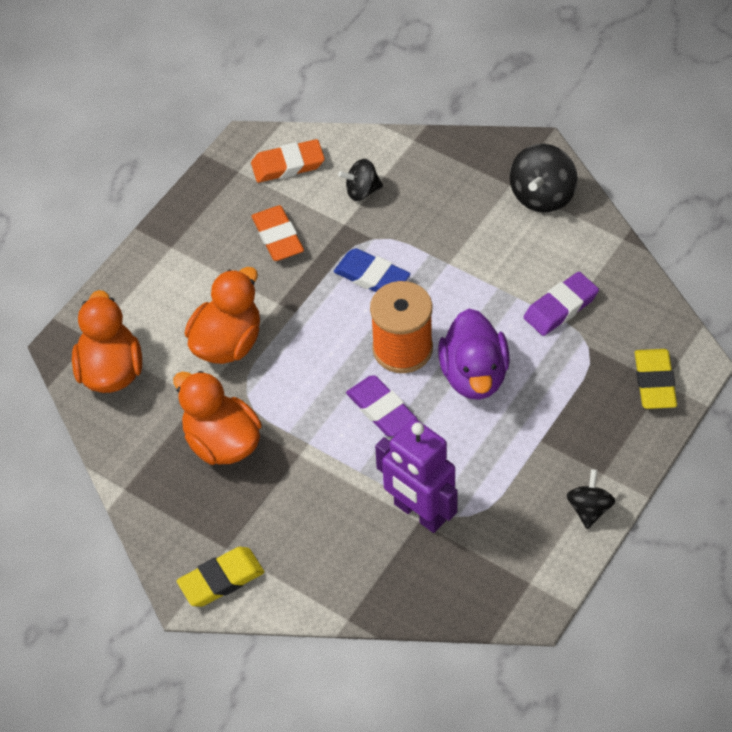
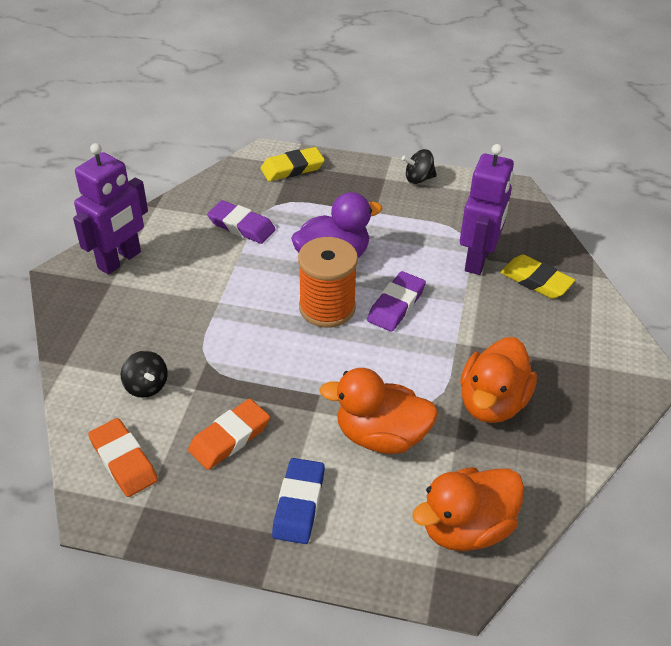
camera: 115 degrees left, 10 degrees down
yellow eraser [177,547,264,607] -> yellow eraser moved to [500,255,575,299]
blue eraser [334,248,411,292] -> blue eraser moved to [272,458,325,544]
black spinning top [510,144,578,213] -> purple robot [73,143,148,275]

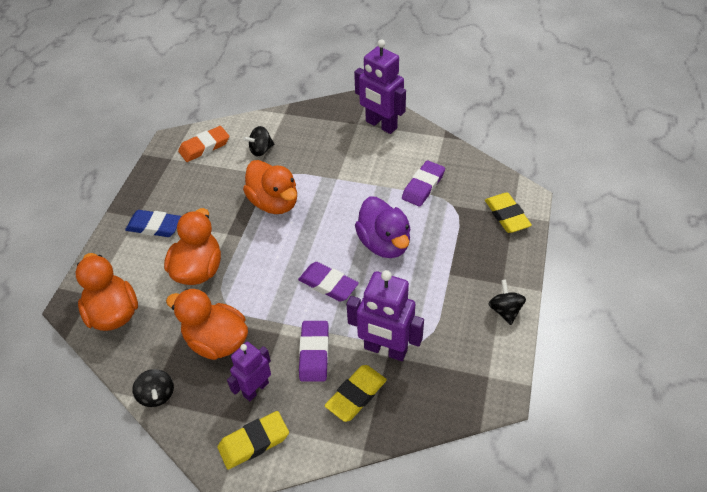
camera: 95 degrees right, 5 degrees up
orange eraser [188,399,270,470] -> none
orange spool [298,237,358,328] -> none
none -> black spinning top [132,369,174,407]
none -> yellow eraser [217,411,289,470]
none -> purple robot [227,342,271,401]
none -> orange duck [243,160,297,214]
none -> purple eraser [299,321,329,382]

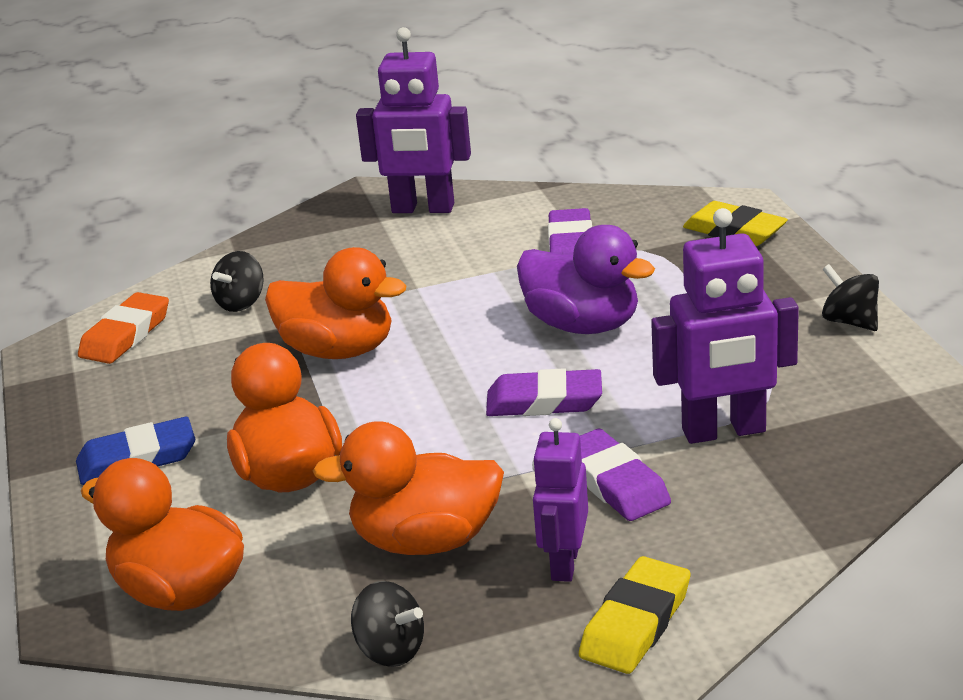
camera: 30 degrees left, 20 degrees down
yellow eraser [325,365,387,422] -> none

